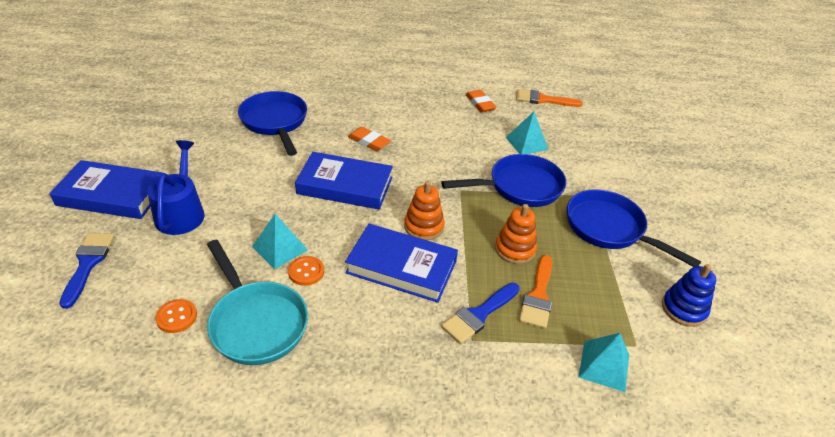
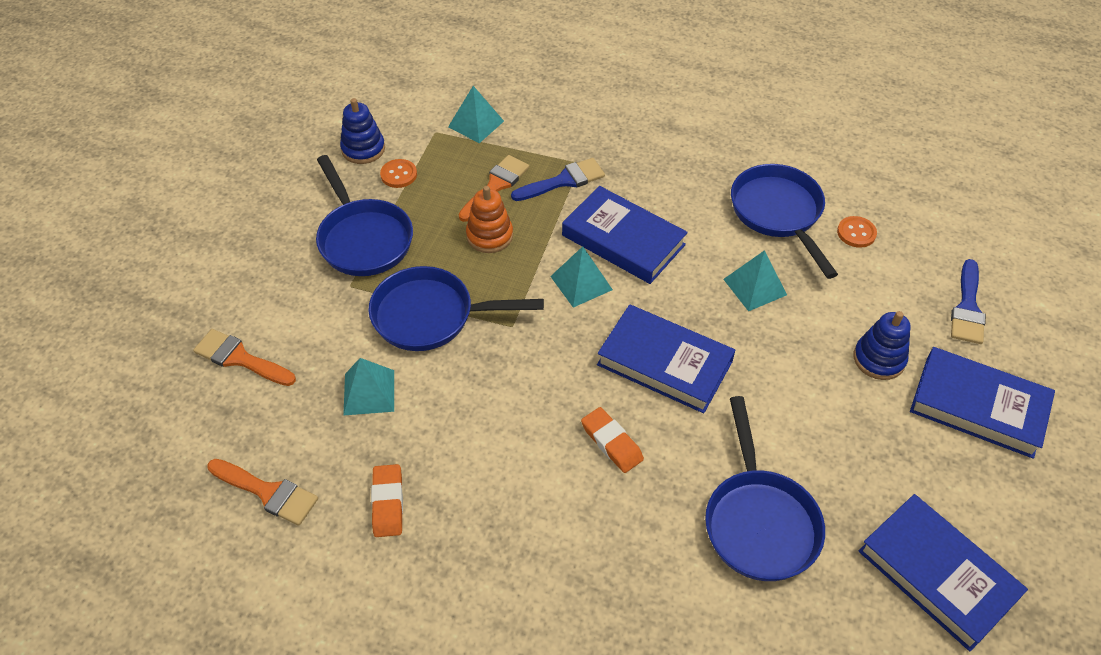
camera: 160 degrees left, 10 degrees up
blue watering can [147,140,205,235] -> blue stacking toy [853,311,911,380]
turquoise pan [207,240,308,365] -> blue pan [731,164,838,279]
orange button [288,256,324,286] -> orange button moved to [380,159,417,188]
orange stacking toy [404,181,445,240] -> turquoise pyramid [550,246,613,308]
none -> orange brush [193,329,296,386]
none -> blue book [858,494,1028,651]

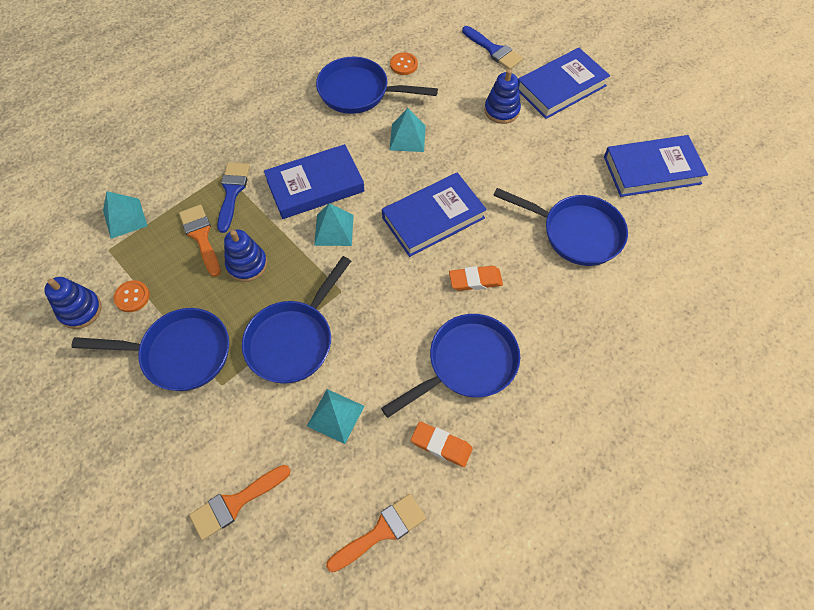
camera: 60 degrees left, 10 degrees up
orange stacking toy [466,186,513,253] -> blue stacking toy [224,230,267,282]
none -> blue pan [381,314,520,418]

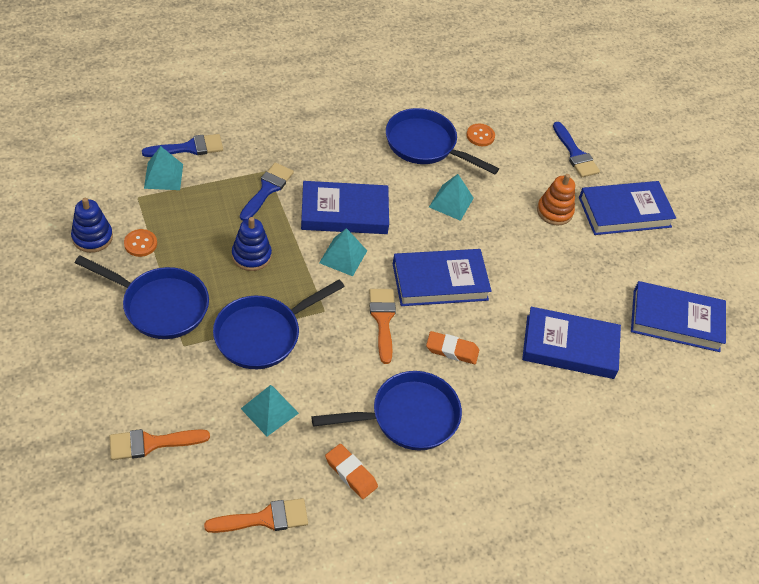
camera: 15 degrees right, 10 degrees down
orange brush [179,205,221,277] -> orange brush moved to [369,289,396,364]
blue stacking toy [484,69,521,124] -> orange stacking toy [537,174,575,226]
blue pan [493,188,628,266] -> blue book [522,307,621,379]
none -> blue brush [142,134,223,157]

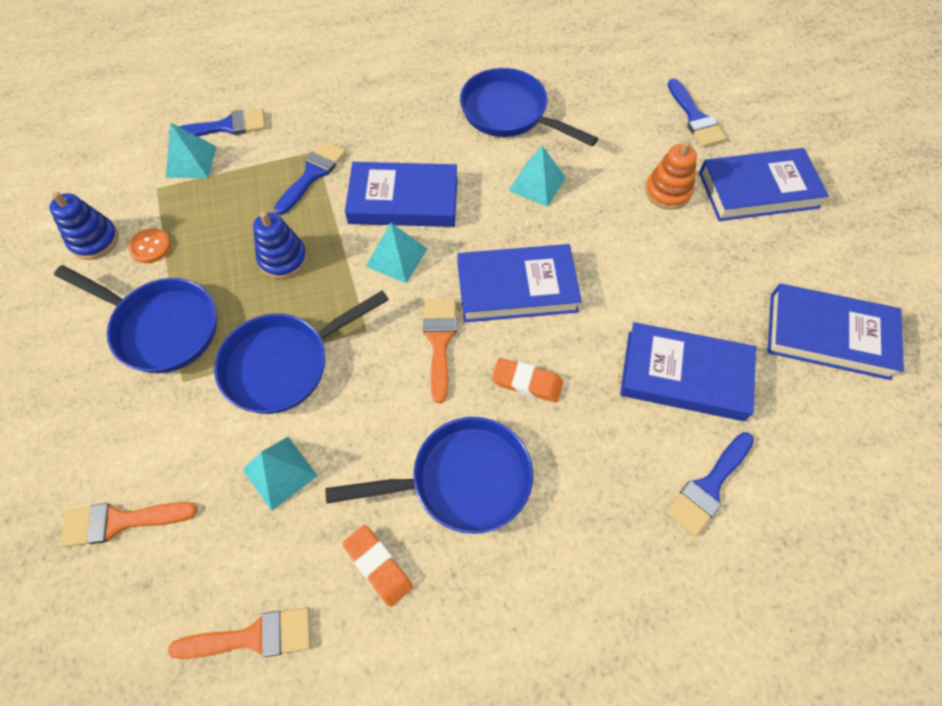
camera: 10 degrees right, 10 degrees up
orange button [467,124,495,146] -> none
none -> blue brush [666,432,754,536]

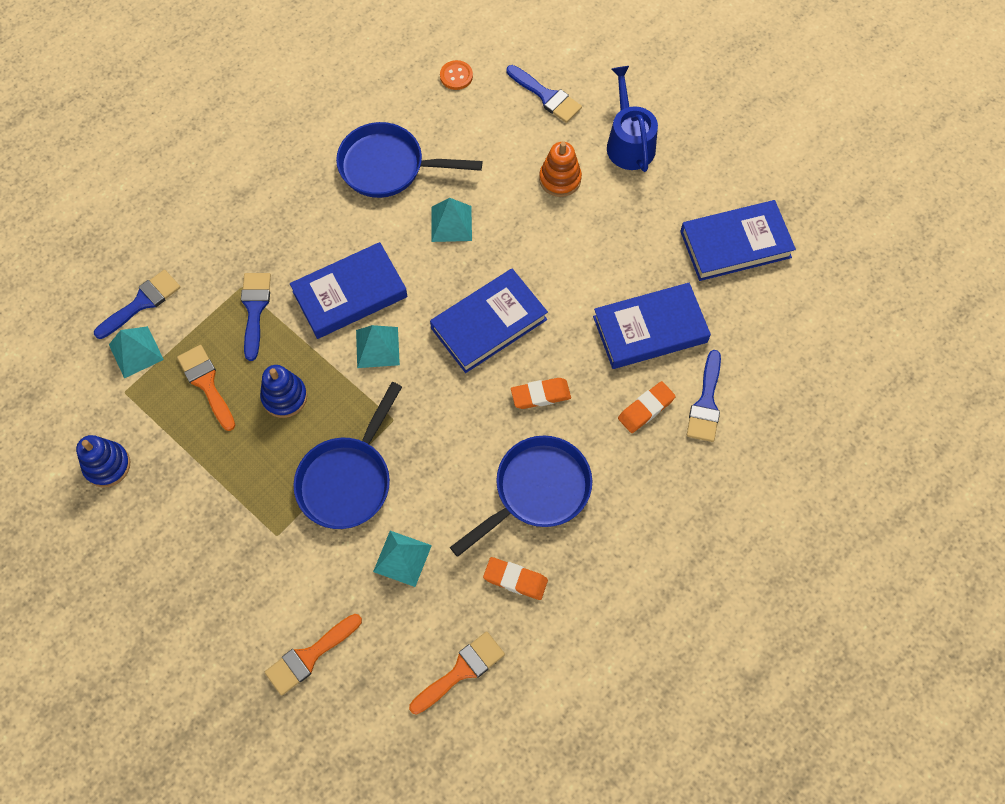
camera: 30 degrees left, 5 degrees up
blue pan [54,265,217,373] -> none
orange button [128,228,171,263] -> orange button moved to [440,60,473,90]
orange brush [423,300,456,403] -> orange brush moved to [177,345,235,431]
blue book [699,148,829,221] -> blue watering can [607,66,658,172]
none -> orange eraser [618,381,676,433]

